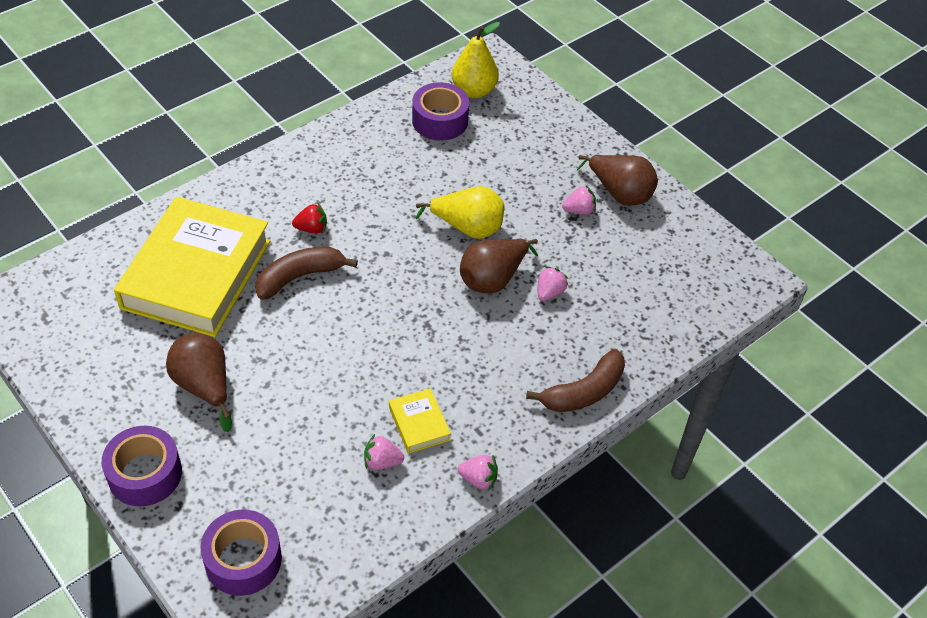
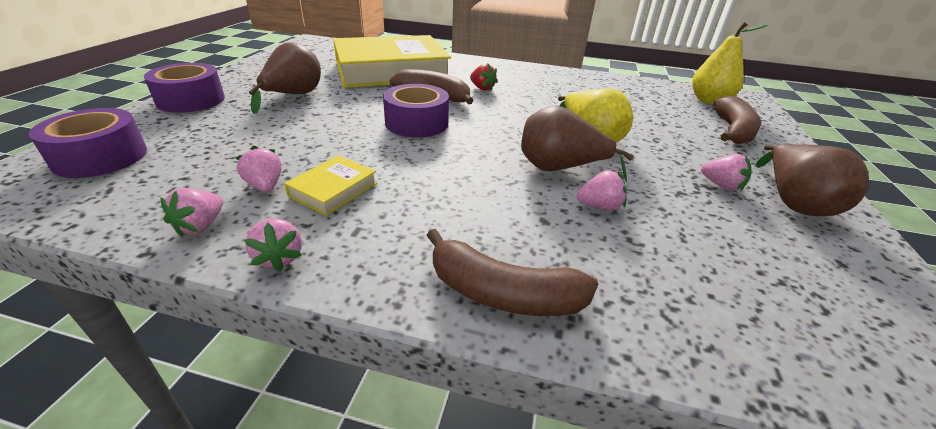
camera: 55 degrees right, 15 degrees down
purple tape [412,82,469,140] -> purple tape moved to [383,84,449,138]
none -> pink strawberry [161,188,223,237]
none -> brown banana [714,96,762,144]

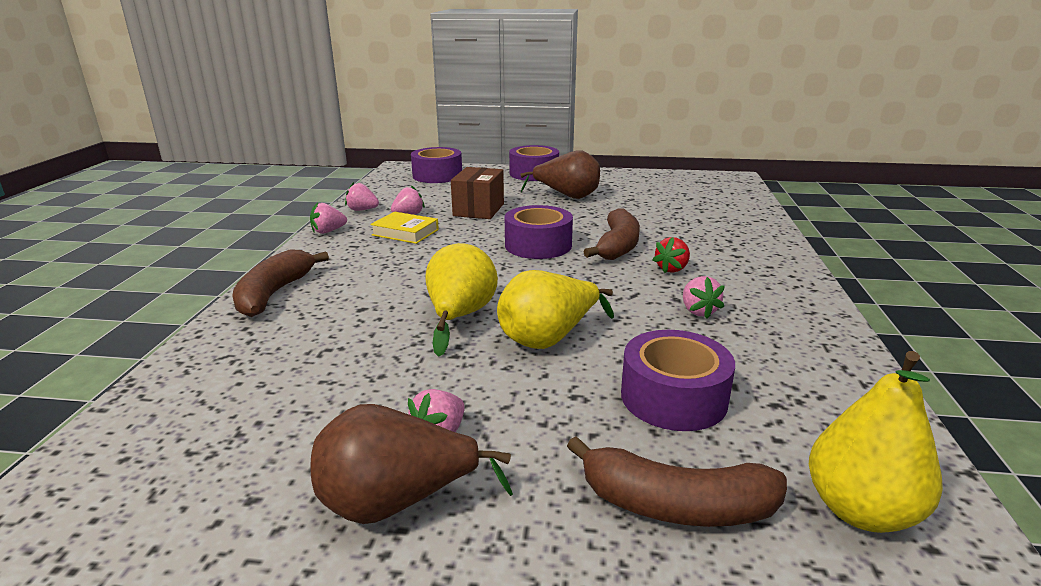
camera: 85 degrees right, 10 degrees down
yellow book [333,35,451,88] -> none
brown pear [521,105,634,182] -> yellow pear [425,243,498,357]
pink strawberry [577,170,627,211] -> pink strawberry moved to [683,276,725,319]
none -> brown box [451,167,504,219]
none -> purple tape [621,330,735,431]

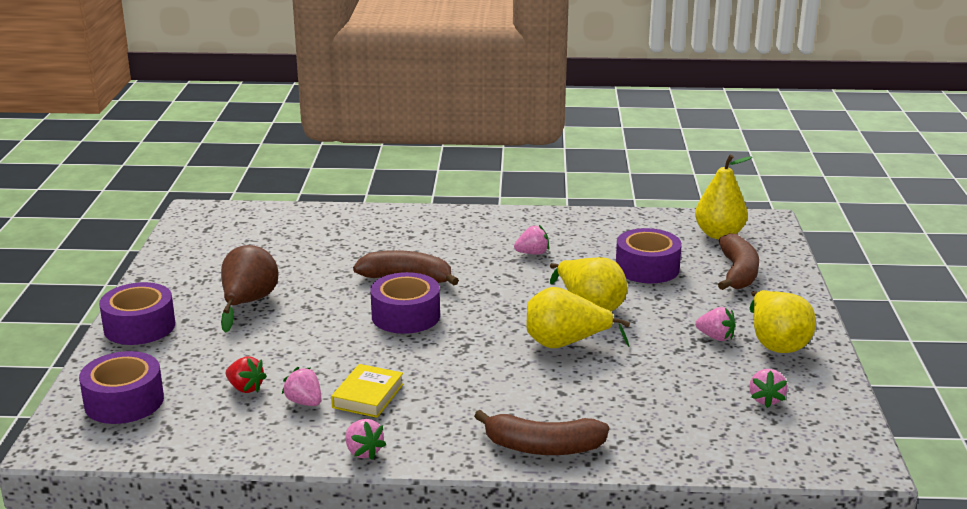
camera: 95 degrees left, 0 degrees up
brown pear [311,404,513,524] -> yellow pear [750,290,816,353]
pink strawberry [345,182,379,211] -> pink strawberry moved to [749,369,787,408]
brown box [451,167,504,219] -> none
red strawberry [653,237,690,273] -> red strawberry moved to [226,356,267,393]

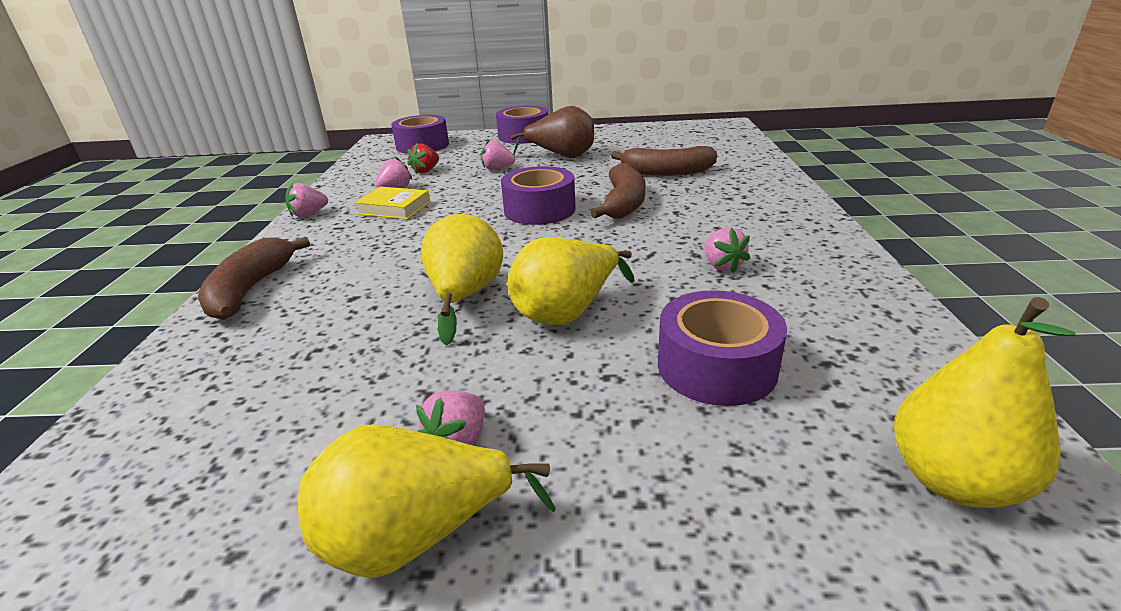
camera: 90 degrees right, 5 degrees up
brown banana [718,233,759,290] -> brown banana moved to [611,146,717,176]
pink strawberry [749,369,787,408] -> pink strawberry moved to [481,139,515,170]

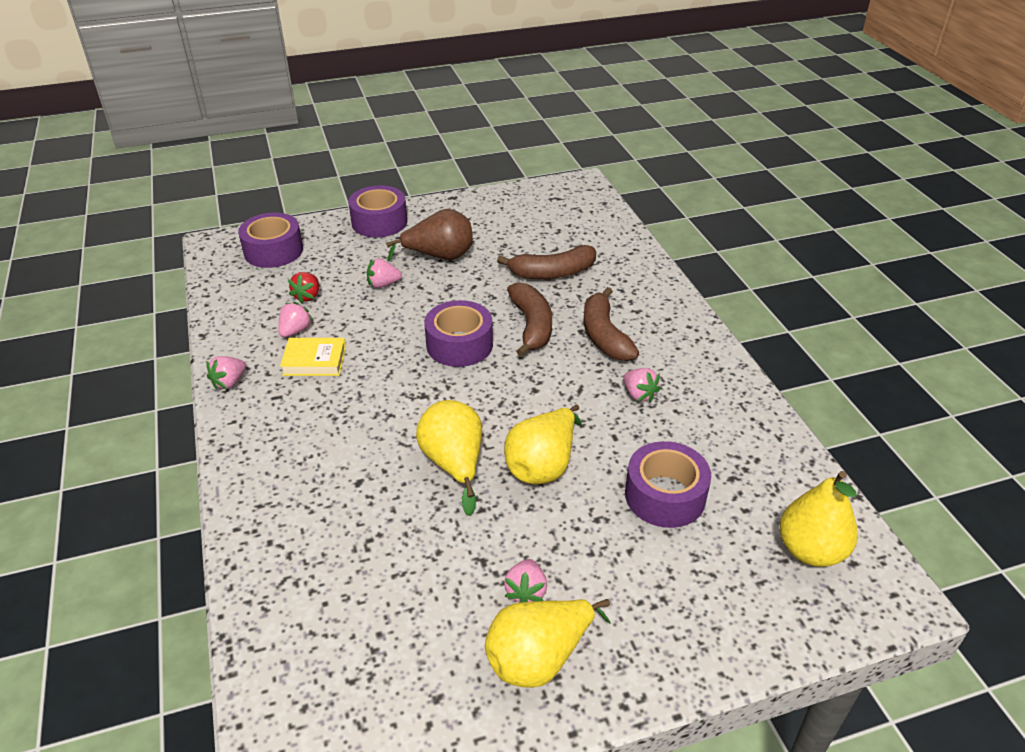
camera: 20 degrees left, 10 degrees up
brown banana [198,236,310,320] -> brown banana moved to [584,287,639,361]

